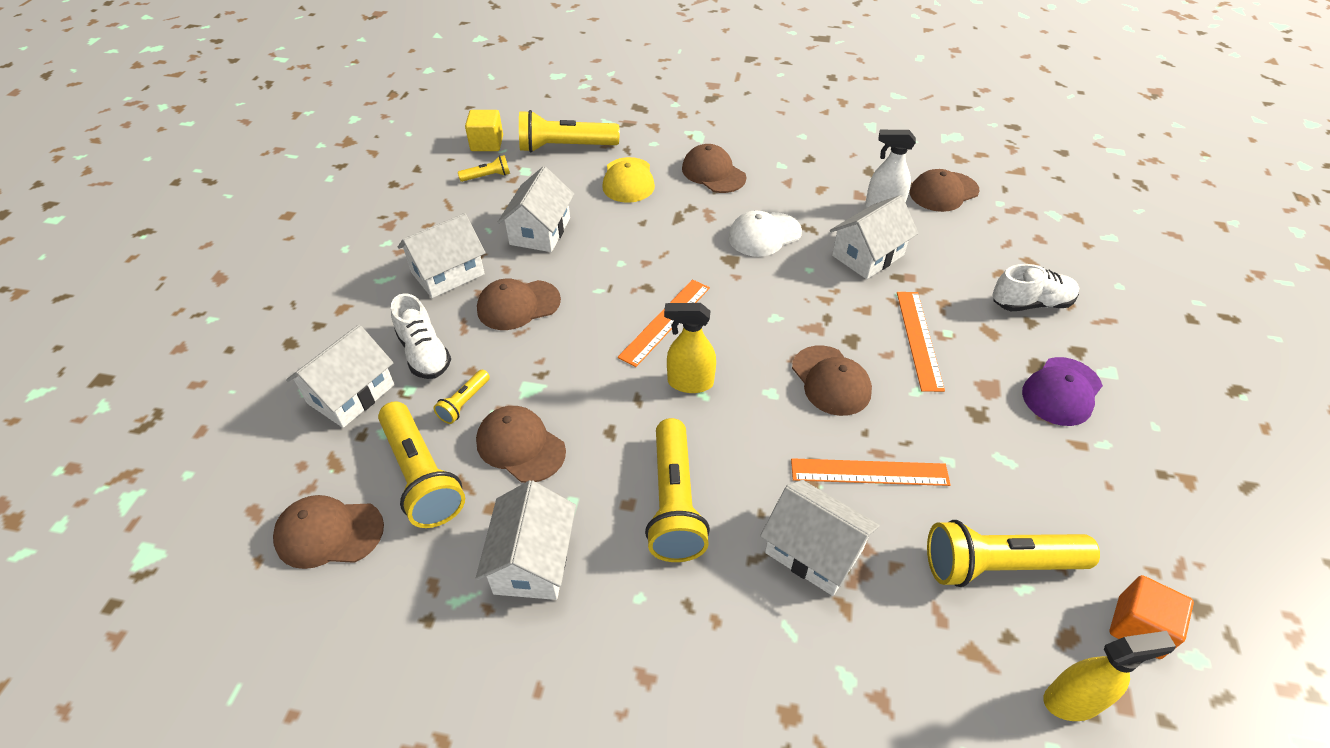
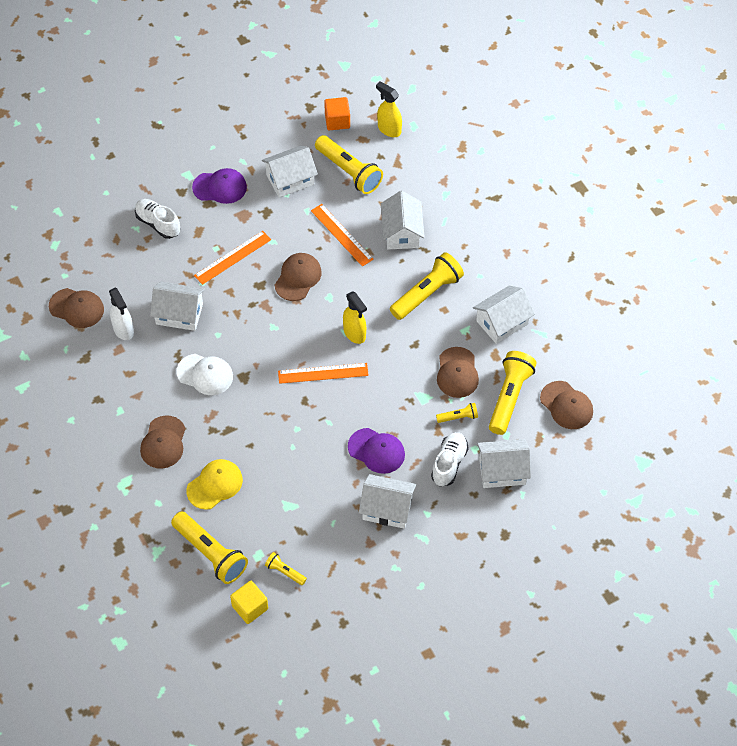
camera: 130 degrees left, 10 degrees up
brown cap [477,278,561,330] -> purple cap [348,428,405,474]
white house [498,166,574,252] -> white house moved to [262,145,318,198]

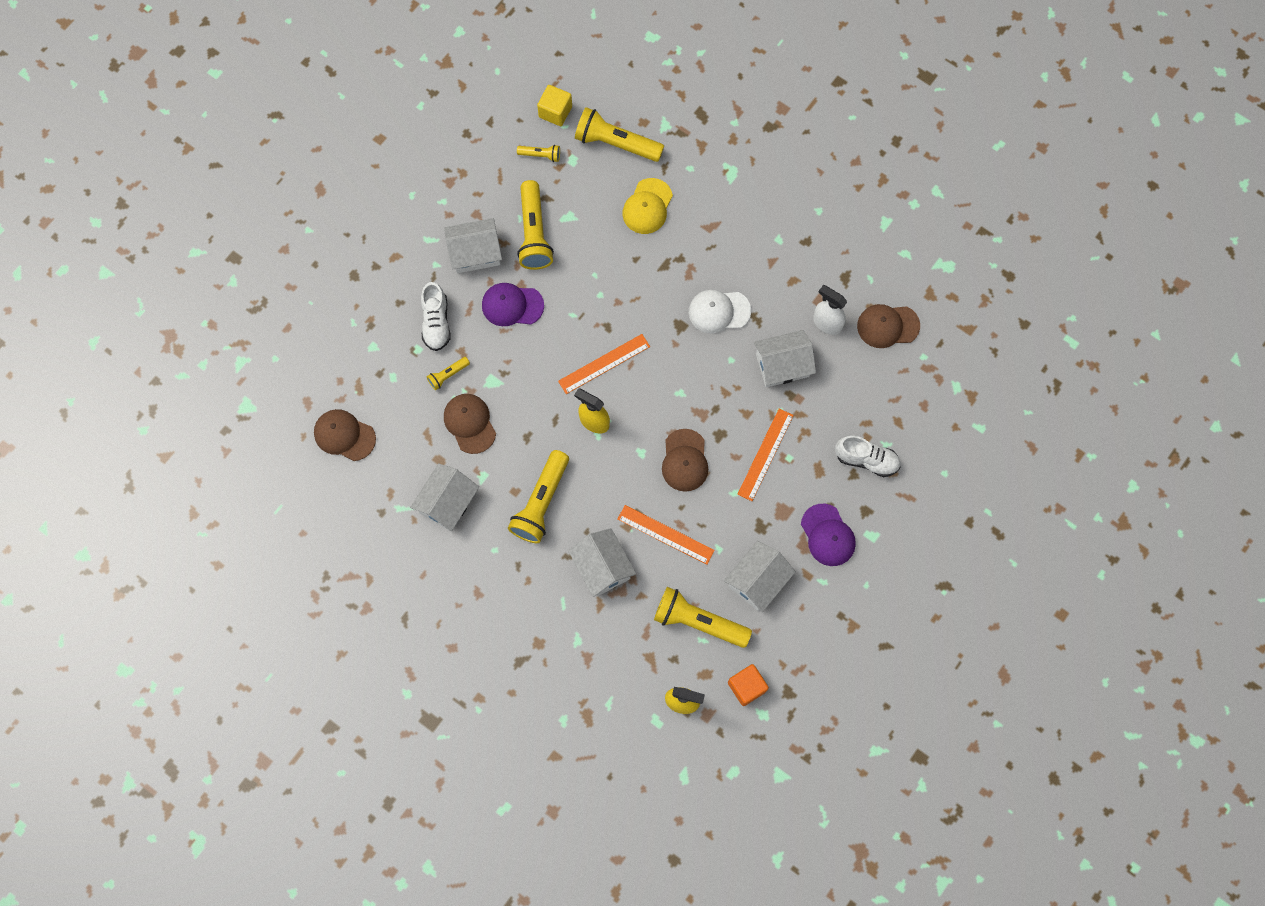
camera: 155 degrees right, 15 degrees up
brown cap [140,416,186,469] -> none
purple cap [192,168,247,204] -> purple cap turned 90 degrees counterclockwise [801,504,856,566]
white house [477,439,531,488] -> none
yellow flashlight [489,351,537,435] -> yellow flashlight moved to [517,180,554,270]

